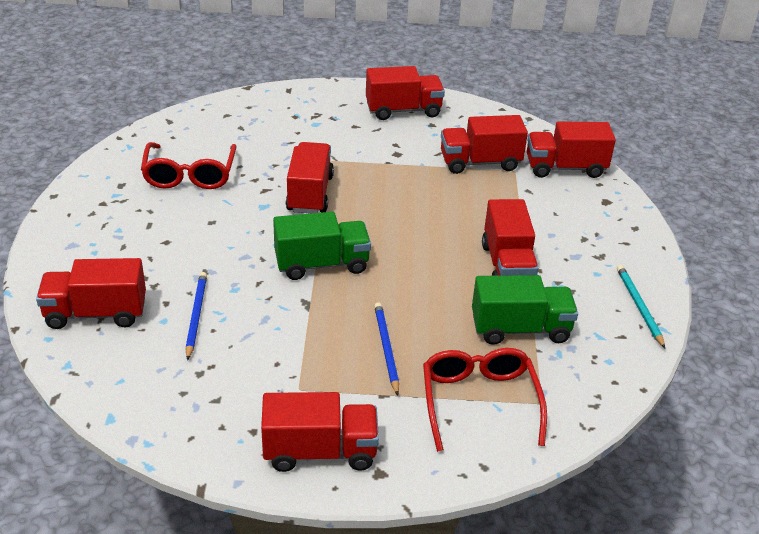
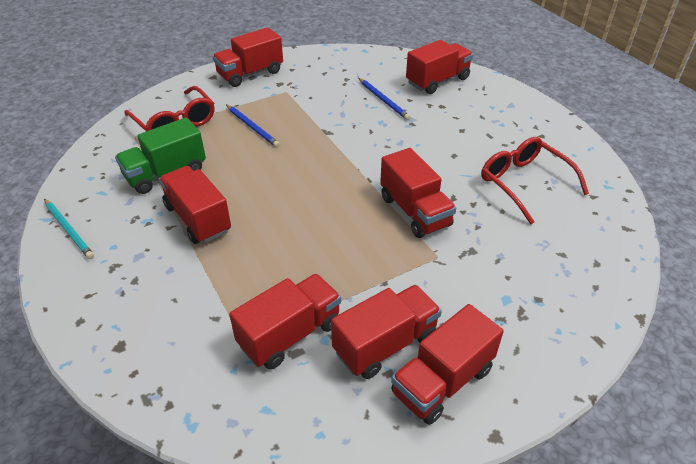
camera: 150 degrees right, 5 degrees up
green truck [273,212,371,280] -> none
red truck [527,121,616,178] -> red truck moved to [331,285,442,379]

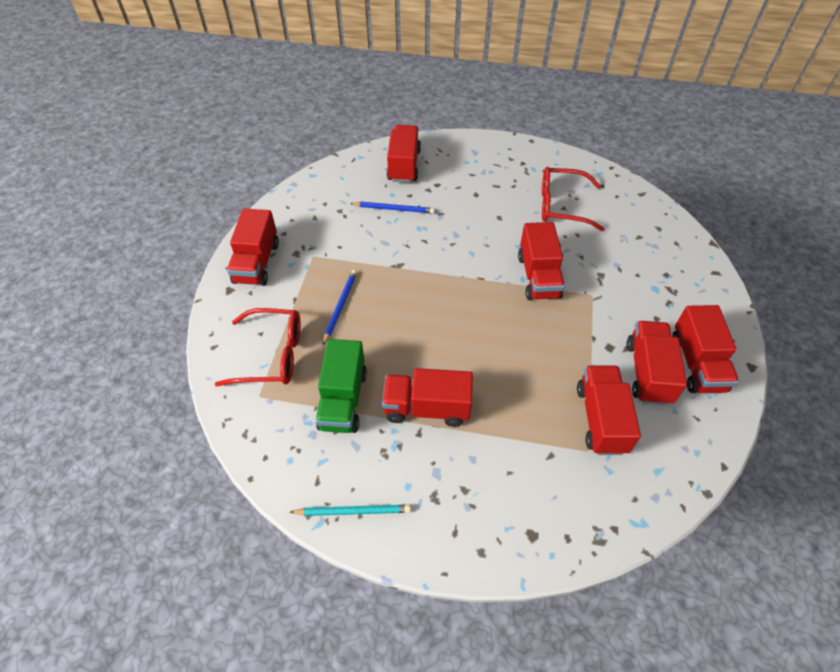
camera: 50 degrees left, 10 degrees up
blue pencil [226,105,280,147] -> blue pencil turned 75 degrees counterclockwise [323,270,357,345]
red truck [380,148,456,238] -> red truck turned 75 degrees clockwise [518,222,565,300]

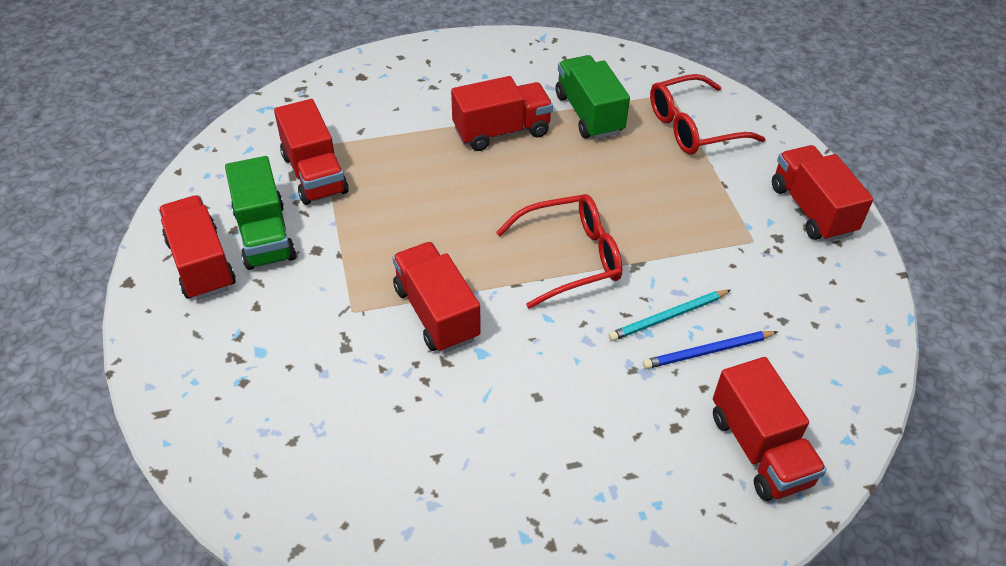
camera: 155 degrees right, 5 degrees down
turquoise pencil [290,505,411,516] -> turquoise pencil moved to [609,290,731,341]
blue pencil [323,270,357,345] -> none
red glasses [542,167,605,231] -> red glasses moved to [496,194,623,309]
red truck [626,321,687,405] -> green truck [225,156,296,270]

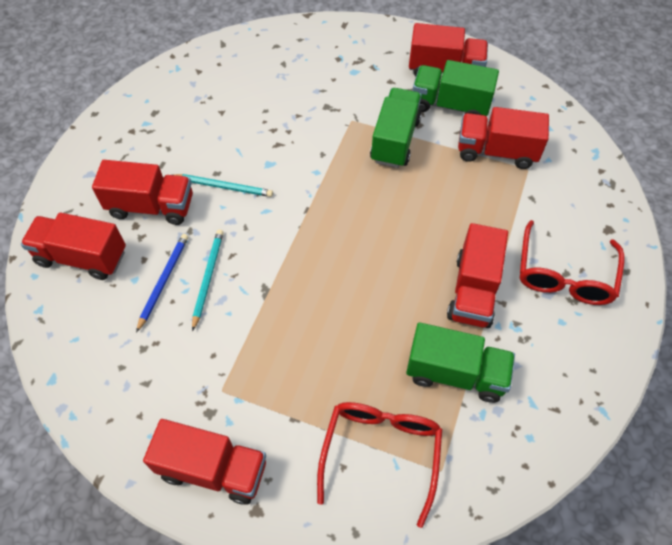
camera: 125 degrees right, 10 degrees up
red truck [393,242,480,353] -> red truck moved to [92,160,193,225]
red glasses [496,194,623,309] -> red glasses moved to [520,220,625,305]
none -> turquoise pencil [174,174,273,197]
none -> green truck [370,88,422,168]

